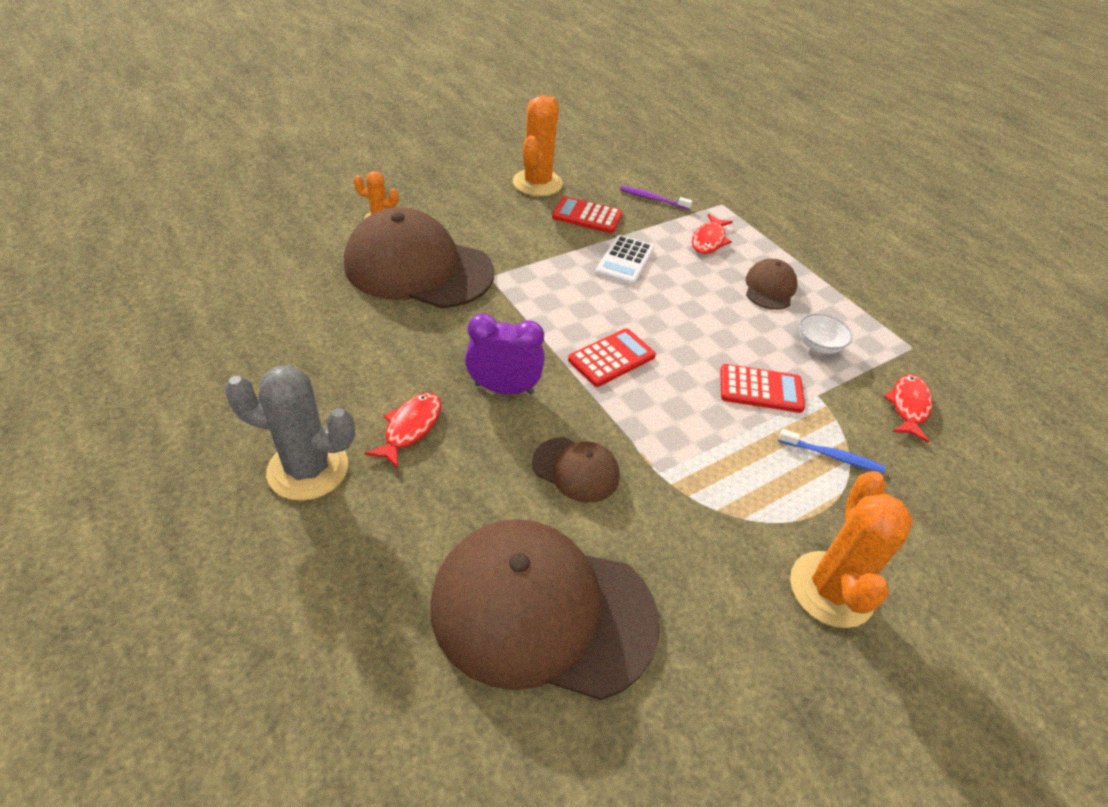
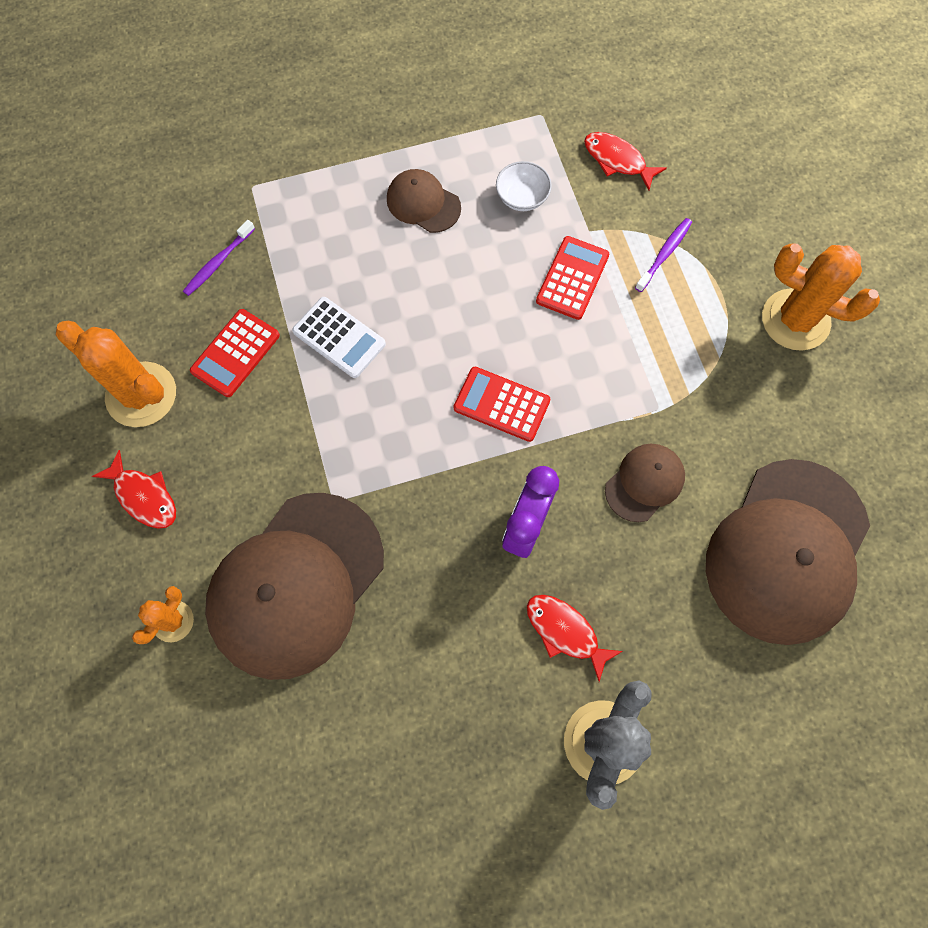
camera: 70 degrees left, 25 degrees up
red calculator [568,328,656,387] -> red calculator turned 45 degrees counterclockwise [454,367,550,442]
red fish [692,214,733,254] -> red fish moved to [92,450,176,529]
blue toothbrush [778,429,885,473] -> purple toothbrush [635,218,692,292]

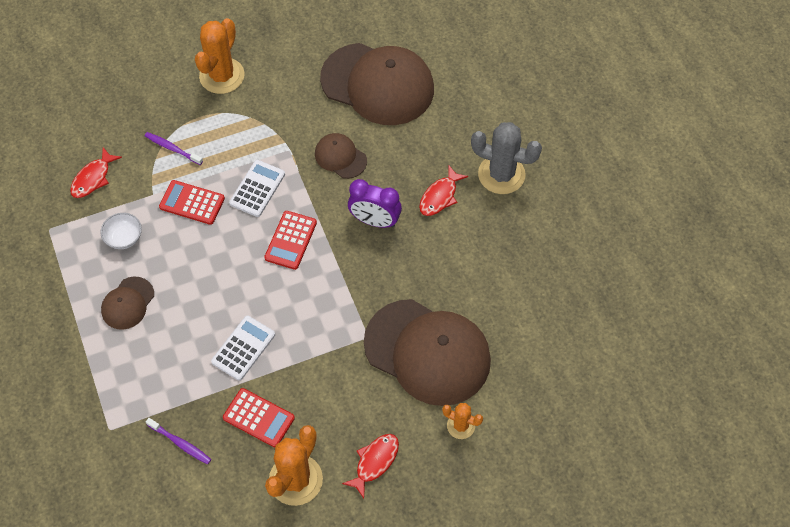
camera: 95 degrees left, 10 degrees down
none -> white calculator [229,160,285,217]

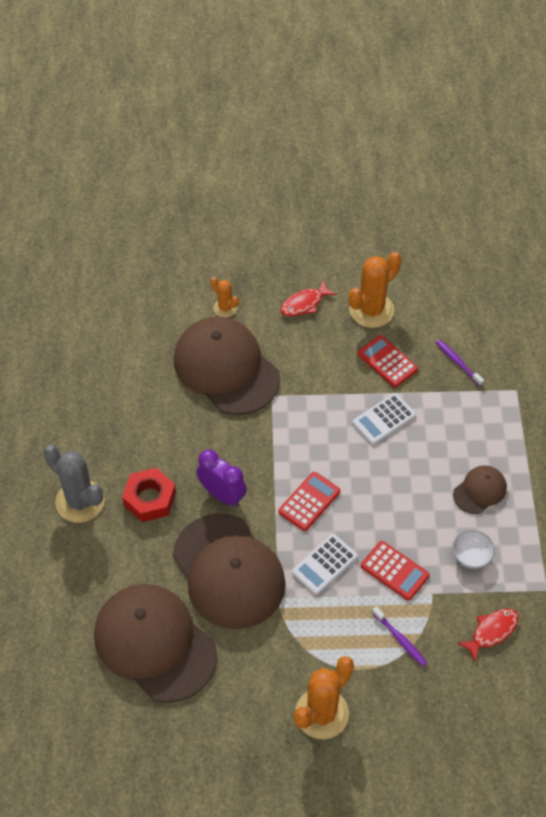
camera: 160 degrees left, 5 degrees down
brown cap [315,133,367,179] -> brown cap [173,513,286,629], size x2.15
red fish [419,166,468,216] -> red nut [122,468,176,522]

